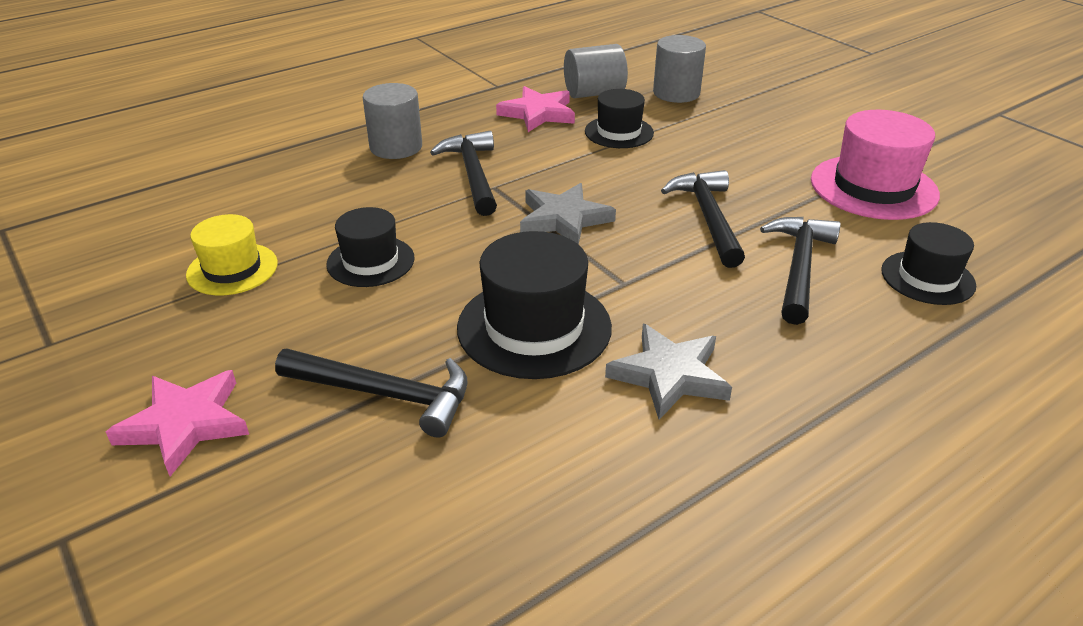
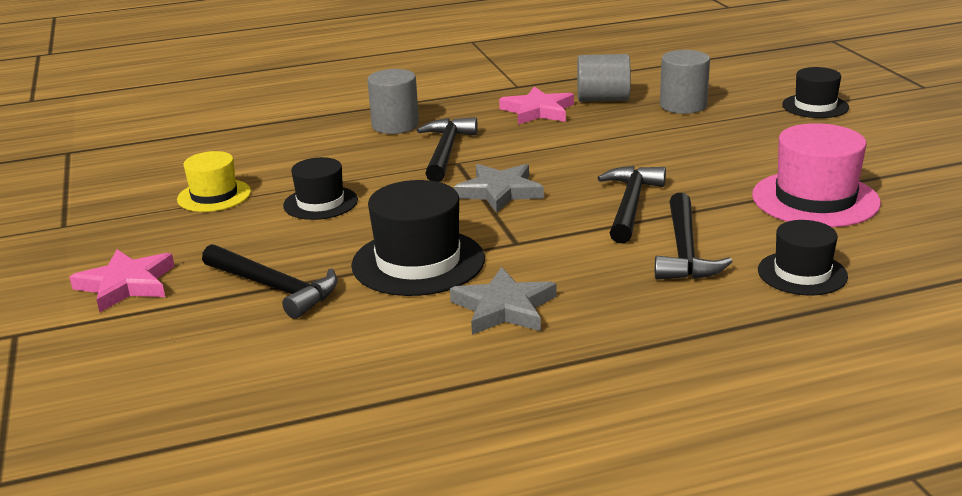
camera: 20 degrees right, 10 degrees down
black hat [585,89,654,148] -> black hat moved to [782,67,849,118]
black hammer [760,217,841,325] -> black hammer turned 150 degrees clockwise [655,193,733,279]

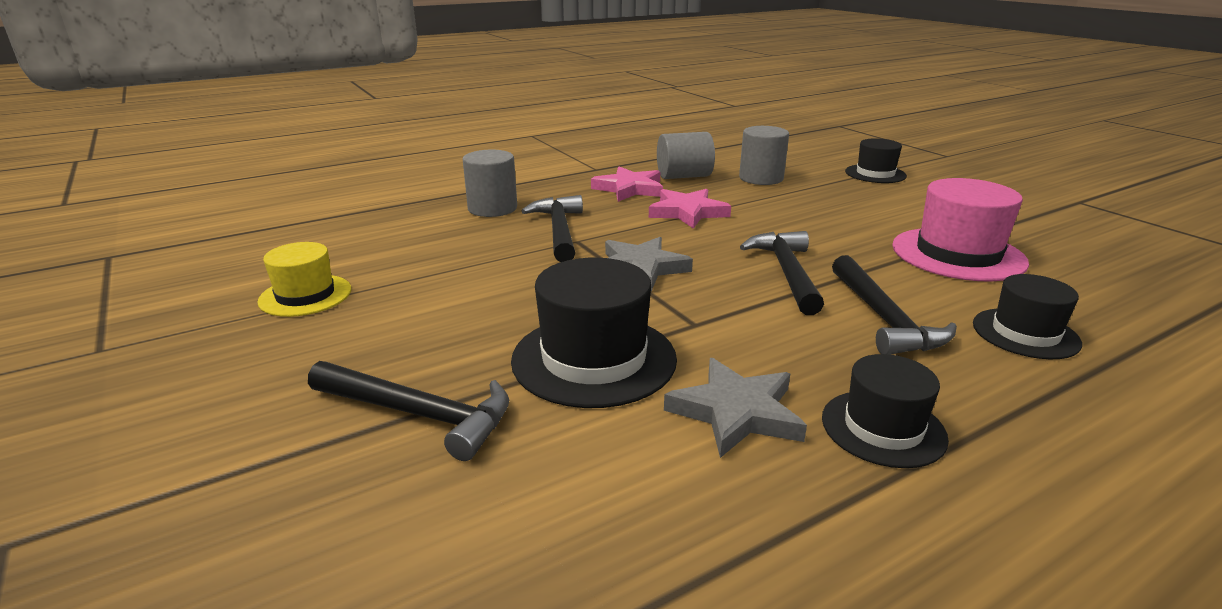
camera: 15 degrees left, 0 degrees up
pink star [69,249,174,312] -> pink star moved to [649,189,731,229]
black hat [283,157,358,220] -> black hat moved to [822,354,949,468]

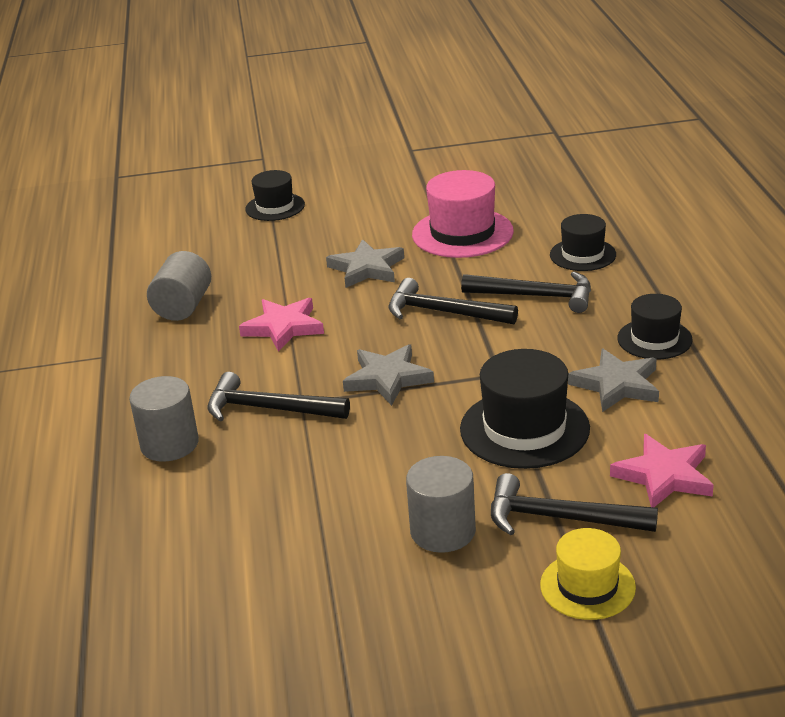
camera: 65 degrees left, 5 degrees up
yellow hat [257,242,351,317] -> yellow hat moved to [540,528,636,620]
black hammer [308,361,509,461] -> black hammer turned 120 degrees counterclockwise [491,473,658,535]
pink star [591,166,663,202] -> pink star moved to [610,434,714,507]
grey cylinder [739,126,789,185] -> grey cylinder moved to [406,456,476,553]
none -> grey star [326,239,404,288]

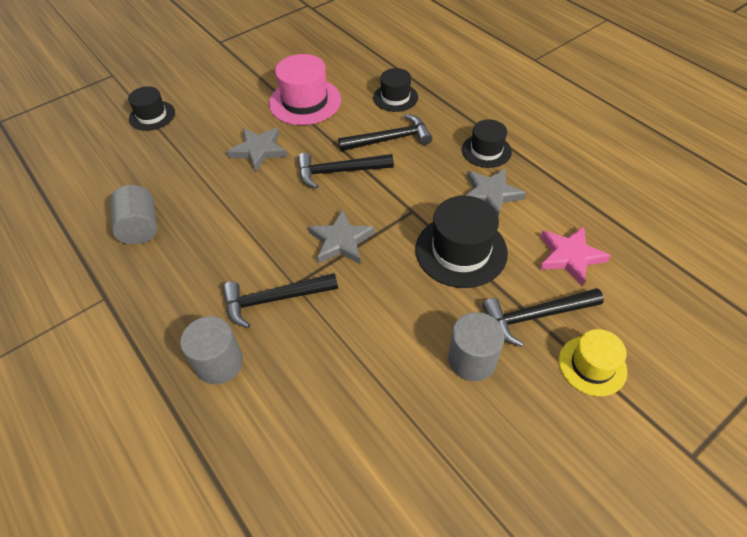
camera: 30 degrees left, 20 degrees up
pink star [239,298,324,352] -> none

